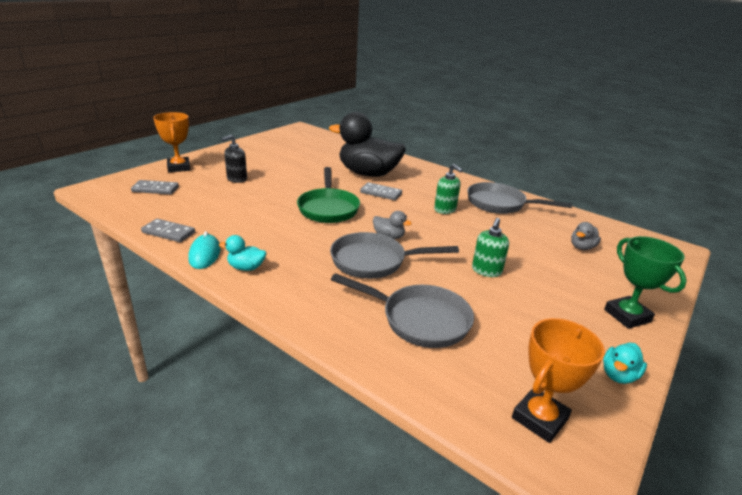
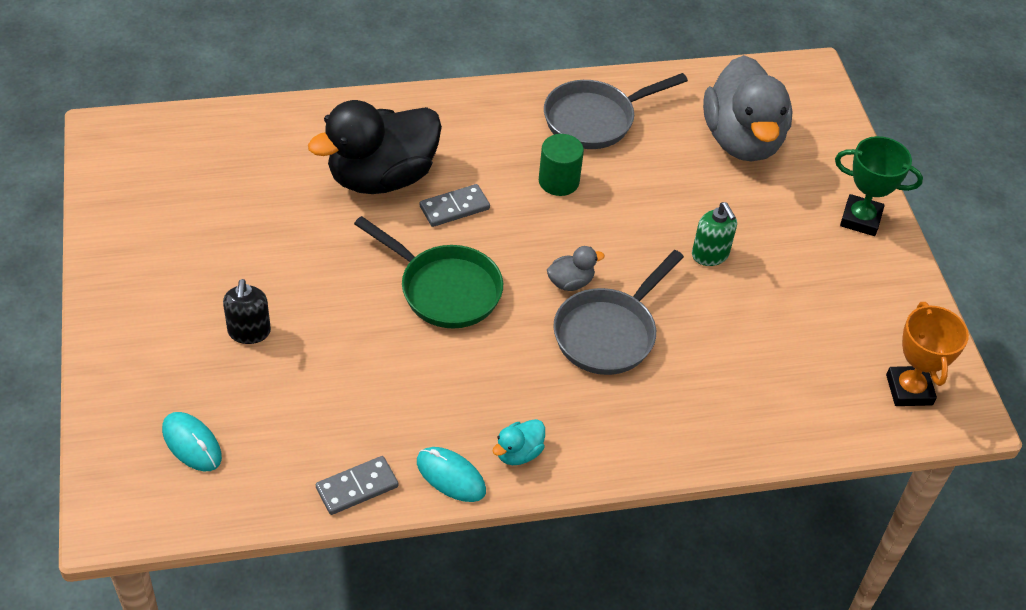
camera: 50 degrees left, 20 degrees up
grey domino [131,180,179,195] -> turquoise mouse [162,412,222,471]
orange trophy [153,112,190,172] -> none
grey pan [331,273,474,348] -> none
green soap dispenser [434,164,463,214] -> green cylinder [539,134,584,196]
grey duck [571,222,601,250] -> grey duck [703,55,792,162], size x2.46
turquoise duck [603,342,647,384] -> none

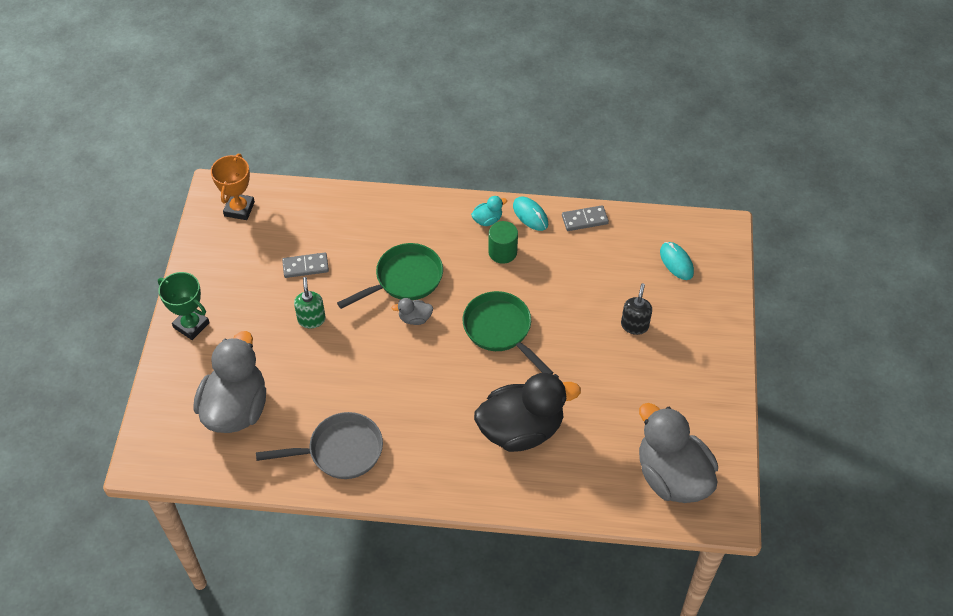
camera: 160 degrees left, 5 degrees up
grey domino [420,184,490,227] -> grey domino moved to [282,252,329,278]
green cylinder [539,134,584,196] -> green cylinder moved to [488,221,518,264]
grey pan [553,250,684,375] -> green pan [337,243,443,309]
none -> grey duck [639,403,718,503]

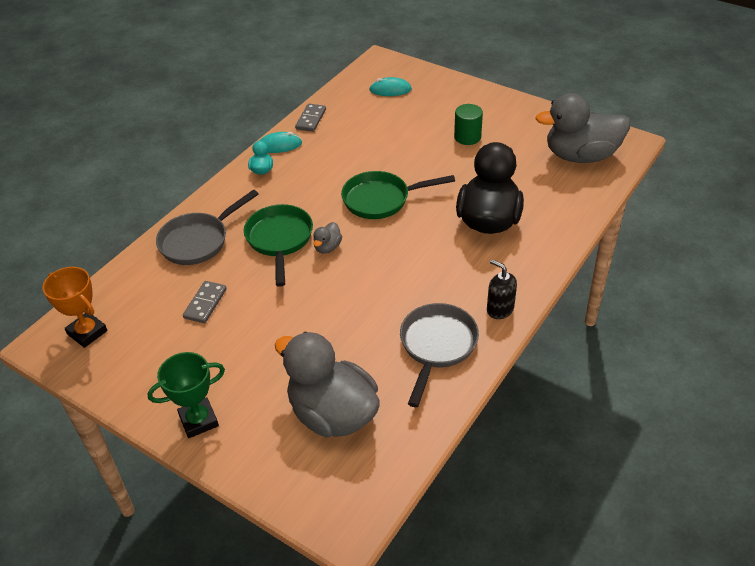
camera: 60 degrees left, 10 degrees down
green soap dispenser [294,277,326,329] -> none
green cylinder [488,221,518,264] -> green cylinder moved to [454,104,483,145]
black soap dispenser [621,283,652,335] -> black soap dispenser moved to [487,259,517,319]
none -> grey pan [156,190,259,265]

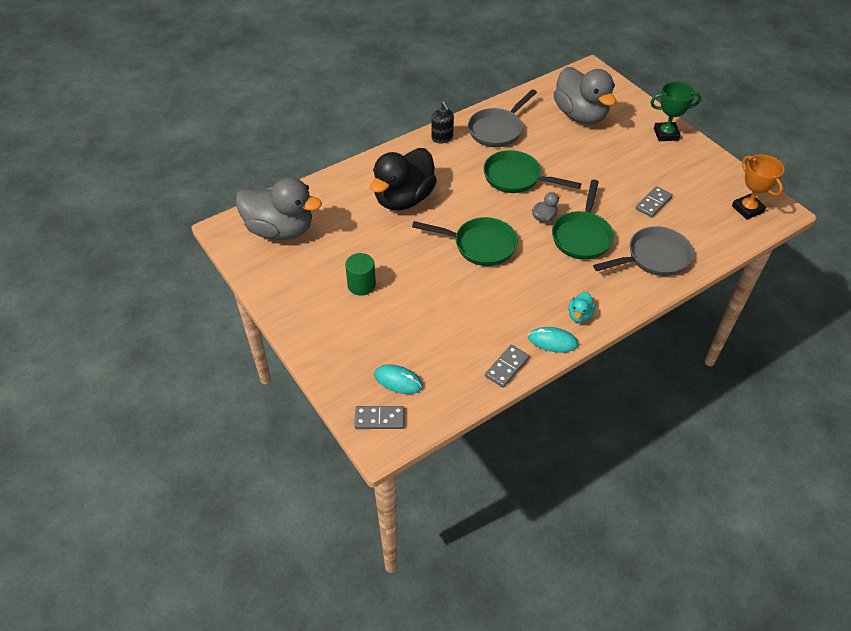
camera: 160 degrees left, 5 degrees up
none -> grey domino [354,406,404,429]
none -> green pan [483,150,581,193]

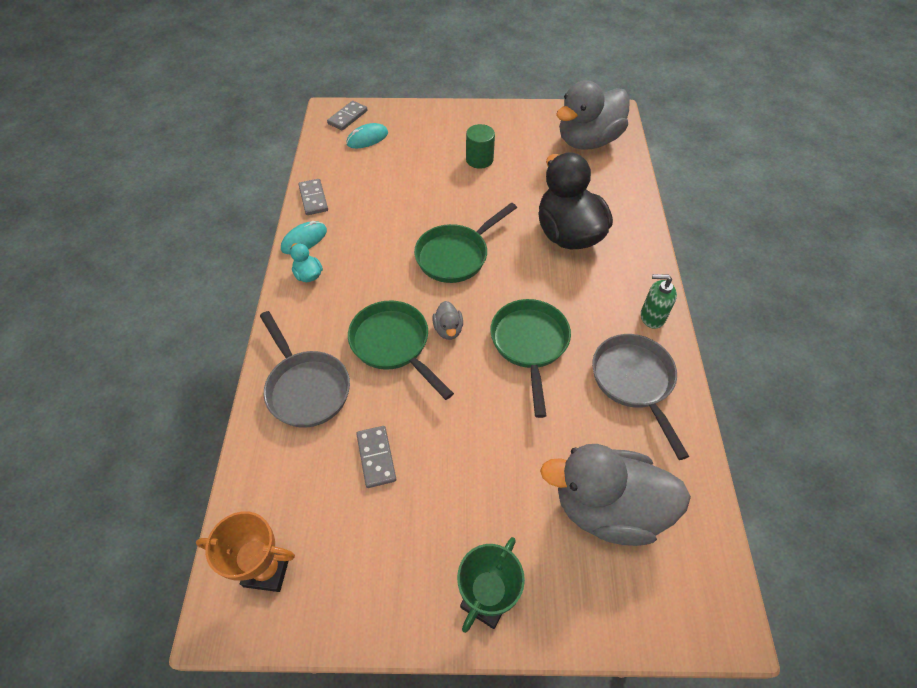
camera: 125 degrees right, 5 degrees up
black soap dispenser [431,102,454,143] -> green soap dispenser [641,274,677,329]
green pan [483,150,581,193] -> green pan turned 60 degrees counterclockwise [490,299,571,418]
grey pan [593,226,693,276] -> grey pan turned 45 degrees counterclockwise [260,311,350,428]

